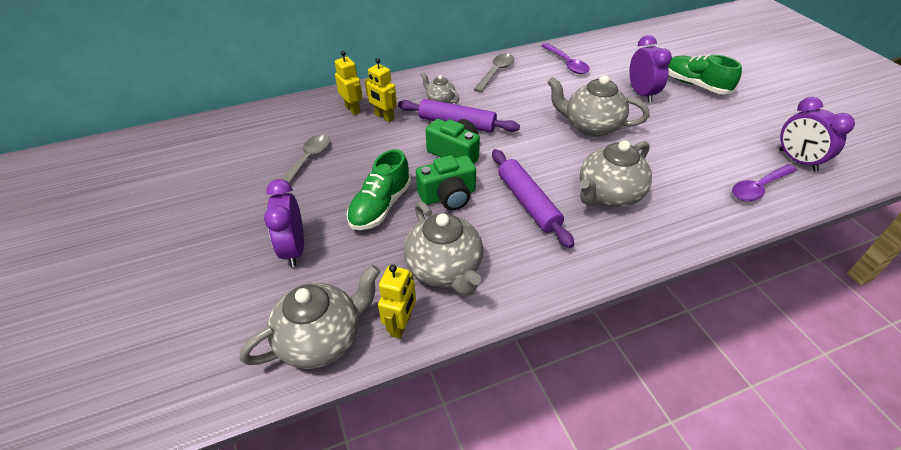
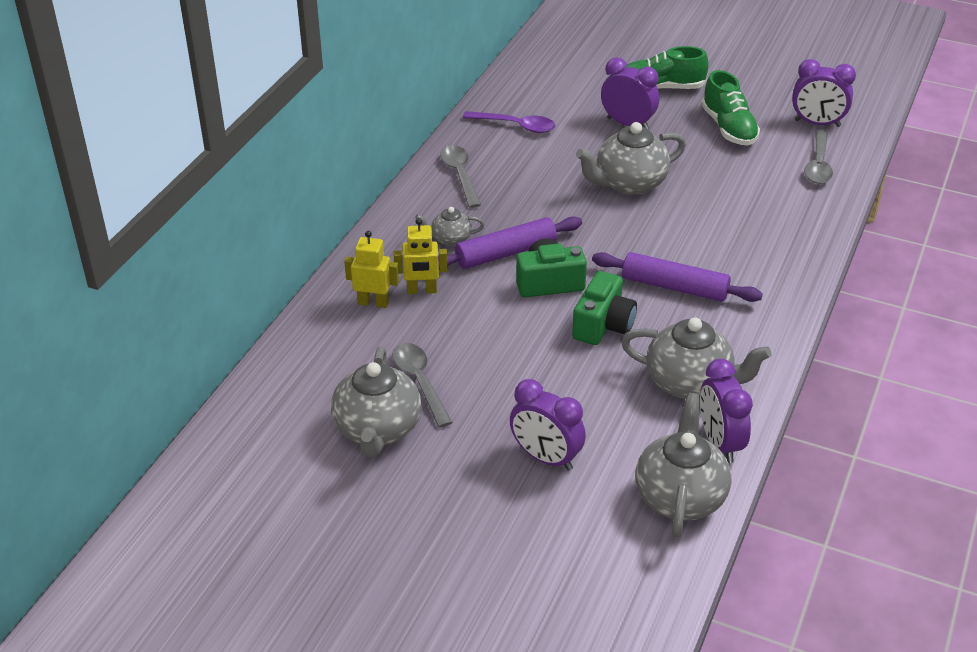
camera: 45 degrees left, 5 degrees down
green shoe [347,149,411,230] -> green shoe moved to [702,70,760,145]
yellow robot [378,264,416,339] -> purple clock [700,359,753,463]
grey teapot [580,140,652,207] -> grey teapot moved to [331,346,422,457]
purple spoon [732,164,797,201] -> grey spoon [804,130,833,184]

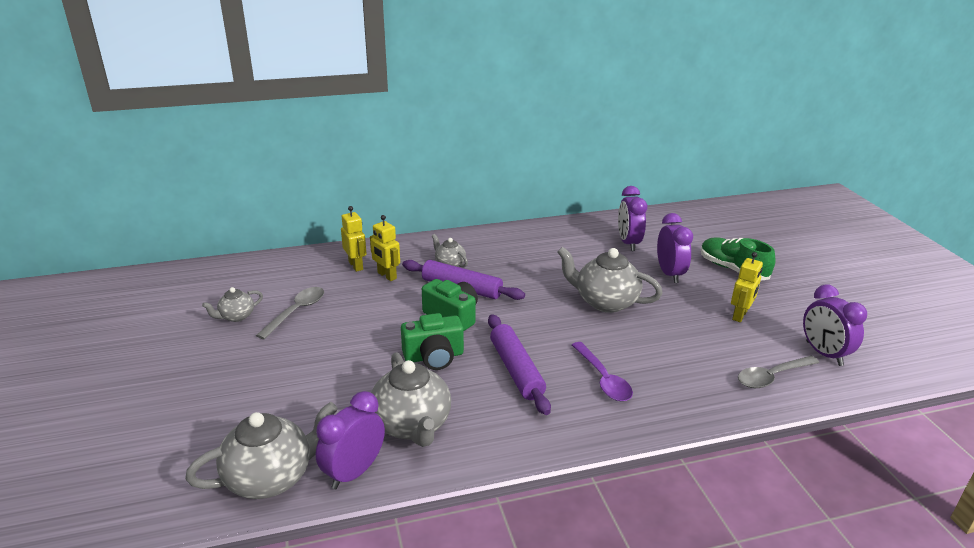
camera: 50 degrees right, 10 degrees down
grey teapot [331,346,422,457] -> grey teapot [202,287,263,322], size x0.53
grey spoon [440,145,481,208] -> none
purple spoon [463,111,556,133] -> purple spoon moved to [572,342,633,401]
purple clock [510,379,586,471] -> purple clock moved to [618,186,647,251]
green shoe [702,70,760,145] -> yellow robot [731,252,763,322]

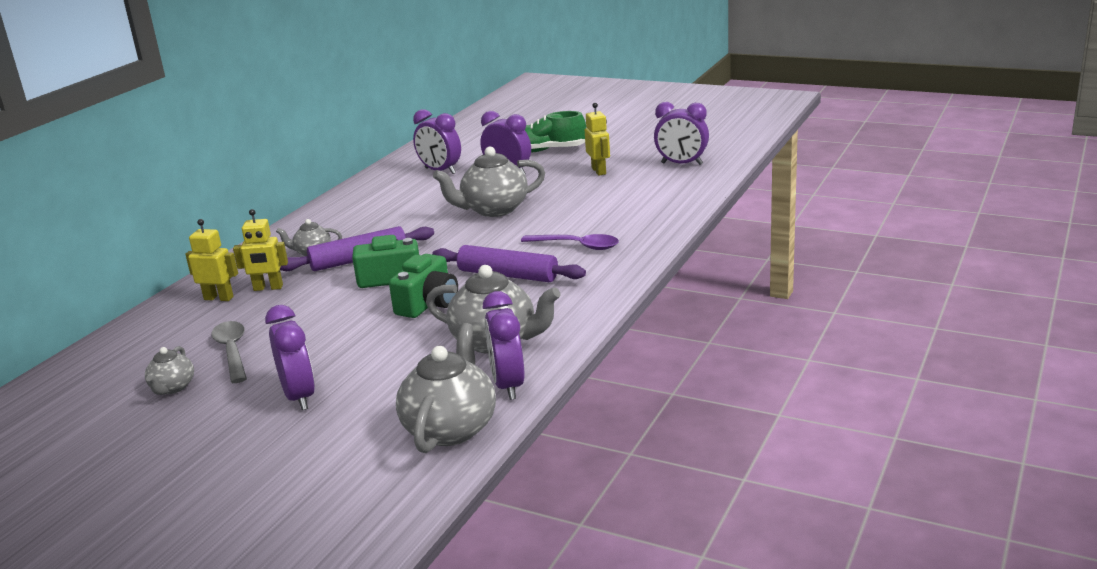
camera: 45 degrees left, 5 degrees down
grey spoon [738,356,819,388] -> none
none -> purple clock [265,305,315,410]

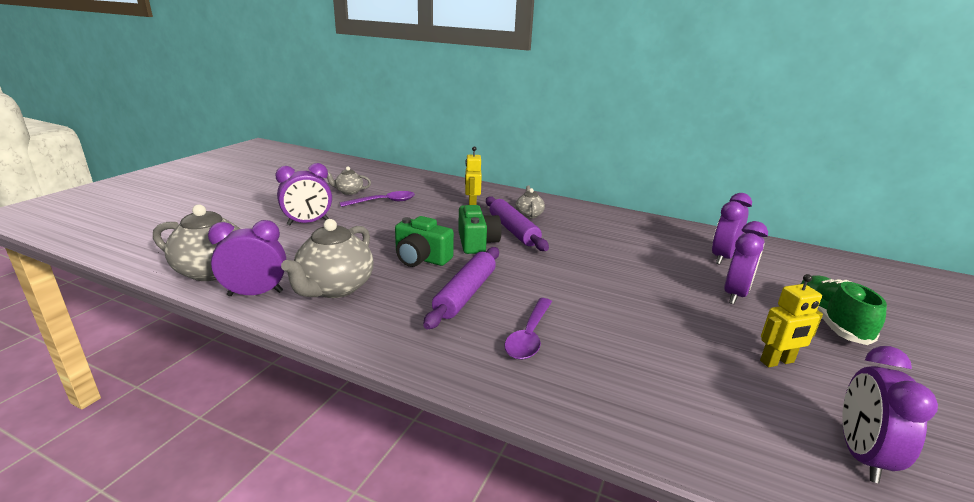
camera: 85 degrees right, 0 degrees up
yellow robot [185,219,238,301] -> none
grey spoon [211,321,247,383] -> purple spoon [339,191,415,207]
grey teapot [433,147,545,217] -> none

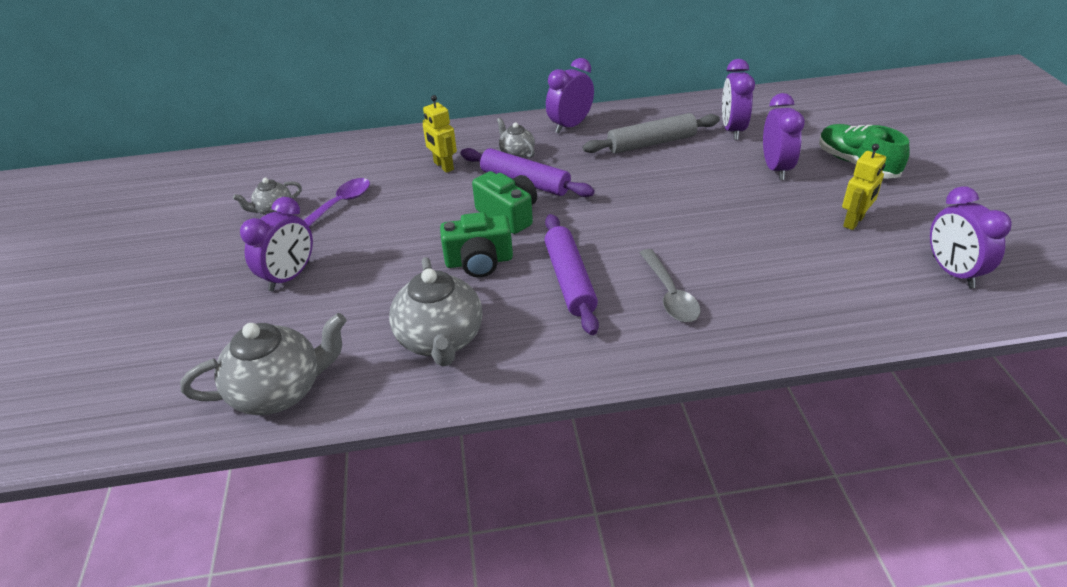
camera: 30 degrees left, 15 degrees up
purple clock [208,220,286,296] -> purple clock moved to [546,58,594,133]
purple spoon [504,298,552,360] -> grey spoon [639,249,701,322]
none -> grey rolling pin [583,113,720,154]

